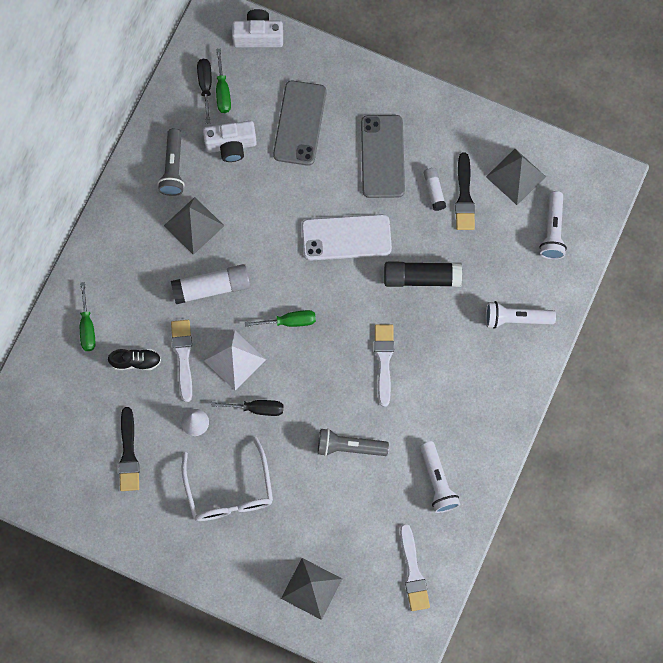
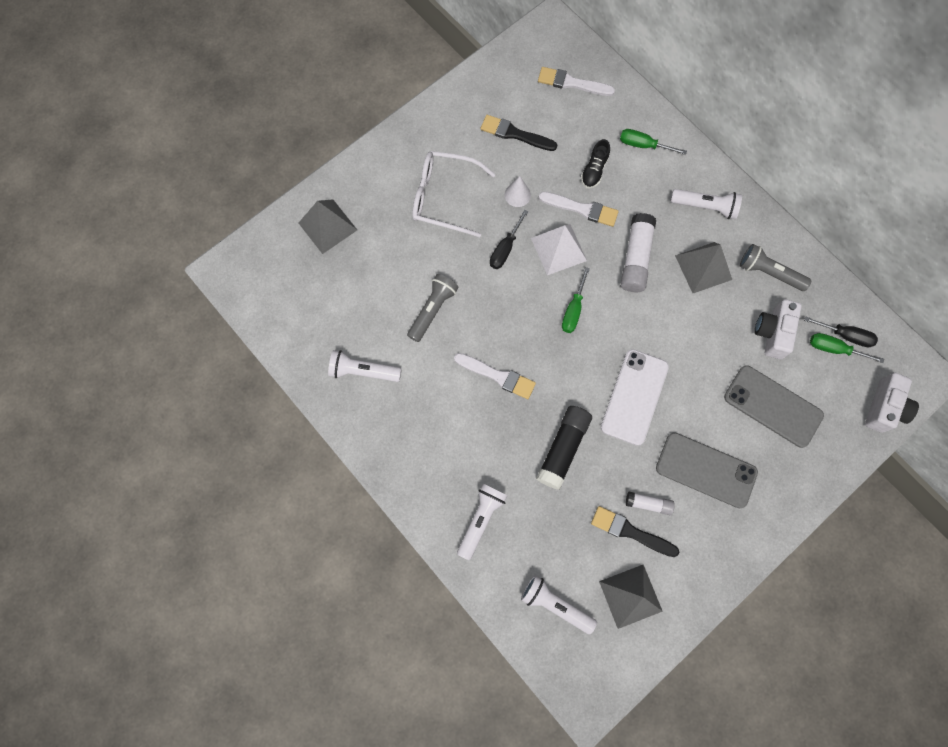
camera: 115 degrees right, 0 degrees up
white brush [400,524,430,611] -> white brush moved to [538,67,615,96]
none -> white flashlight [671,189,742,219]

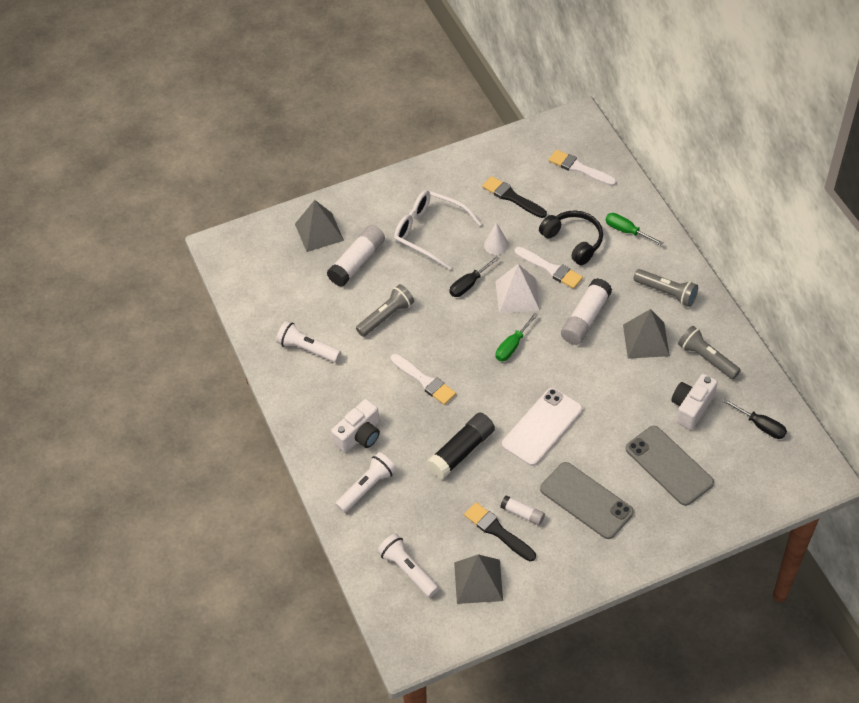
camera: 20 degrees right, 20 degrees down
black shoe [581,139,610,188] -> black headphones [539,210,603,265]
white flashlight [671,189,742,219] -> grey flashlight [633,269,698,307]
green screwdriver [810,333,884,363] -> none
white camera [865,373,919,433] -> white camera moved to [331,399,380,453]
none -> white glue stick [327,225,385,287]

